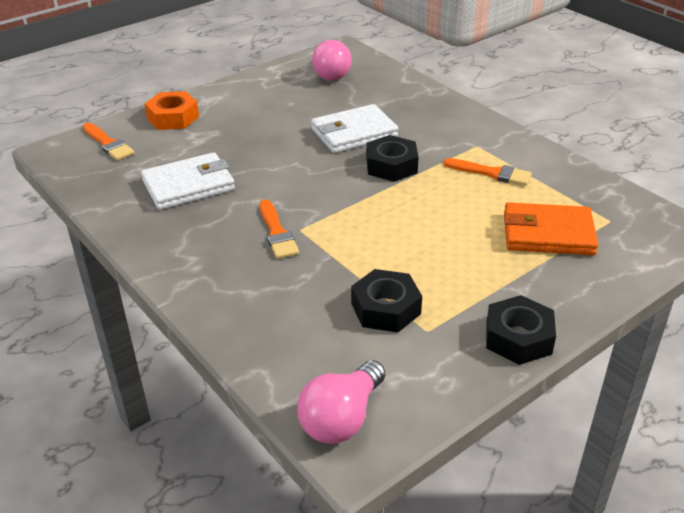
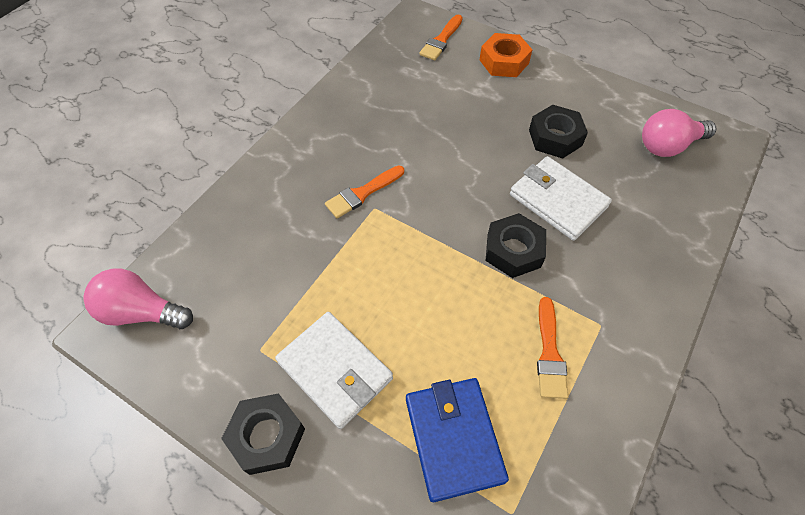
camera: 70 degrees right, 20 degrees up
white wallet [141,152,235,210] -> white wallet moved to [275,312,393,429]
black nut [351,269,422,332] -> black nut moved to [529,105,588,159]
orange wallet [504,202,598,255] -> blue wallet [406,378,509,502]

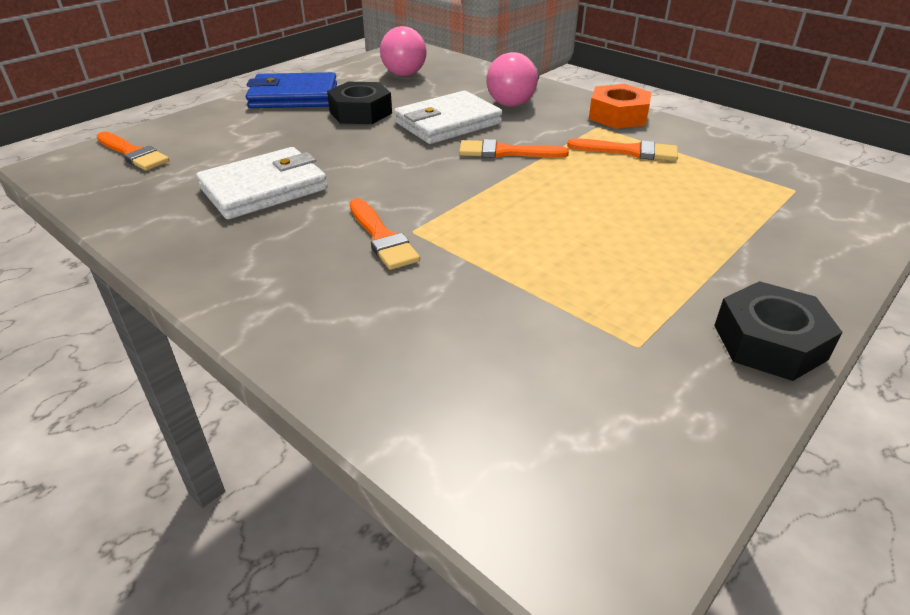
camera: 80 degrees left, 20 degrees down
pink light bulb [83,269,193,329] -> pink light bulb moved to [486,52,539,107]
white wallet [275,312,393,429] -> white wallet moved to [196,147,327,219]
blue wallet [406,378,509,502] -> blue wallet moved to [246,72,337,108]
orange nut [480,33,532,77] -> orange nut moved to [589,84,651,129]
black nut [486,213,546,278] -> orange brush [459,139,569,158]

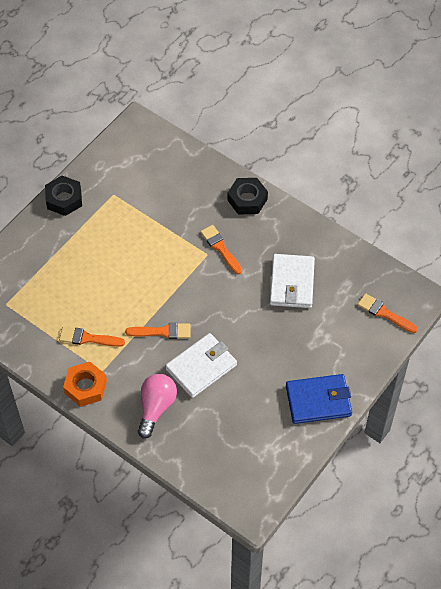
camera: 175 degrees right, 20 degrees up
white wallet [196,147,327,219] -> white wallet turned 45 degrees counterclockwise [270,254,315,308]
black nut [327,82,392,124] -> black nut moved to [227,178,268,215]
pink light bulb [380,26,427,76] -> none

